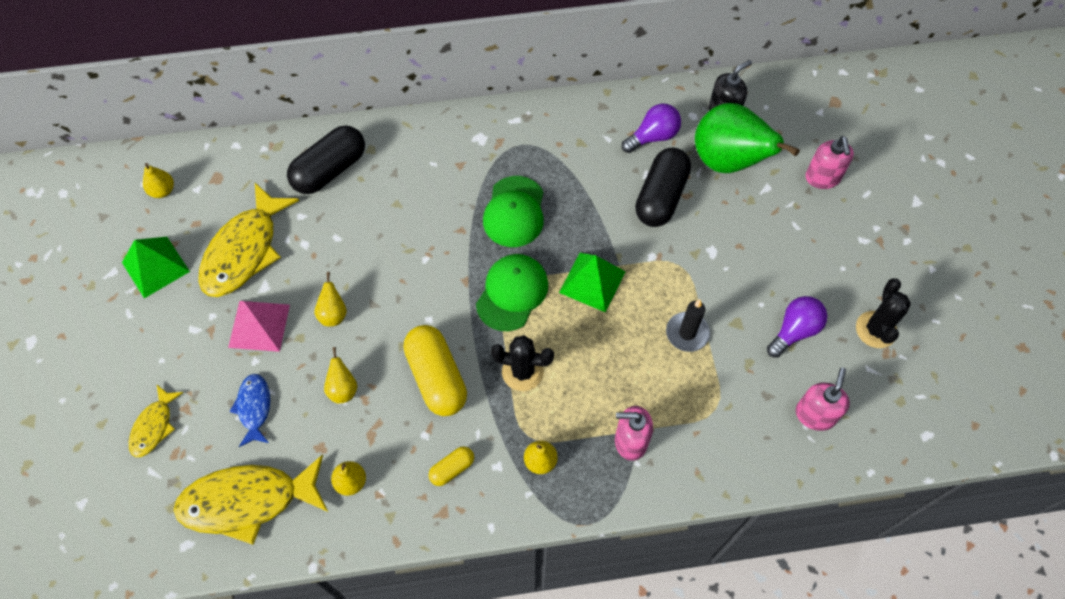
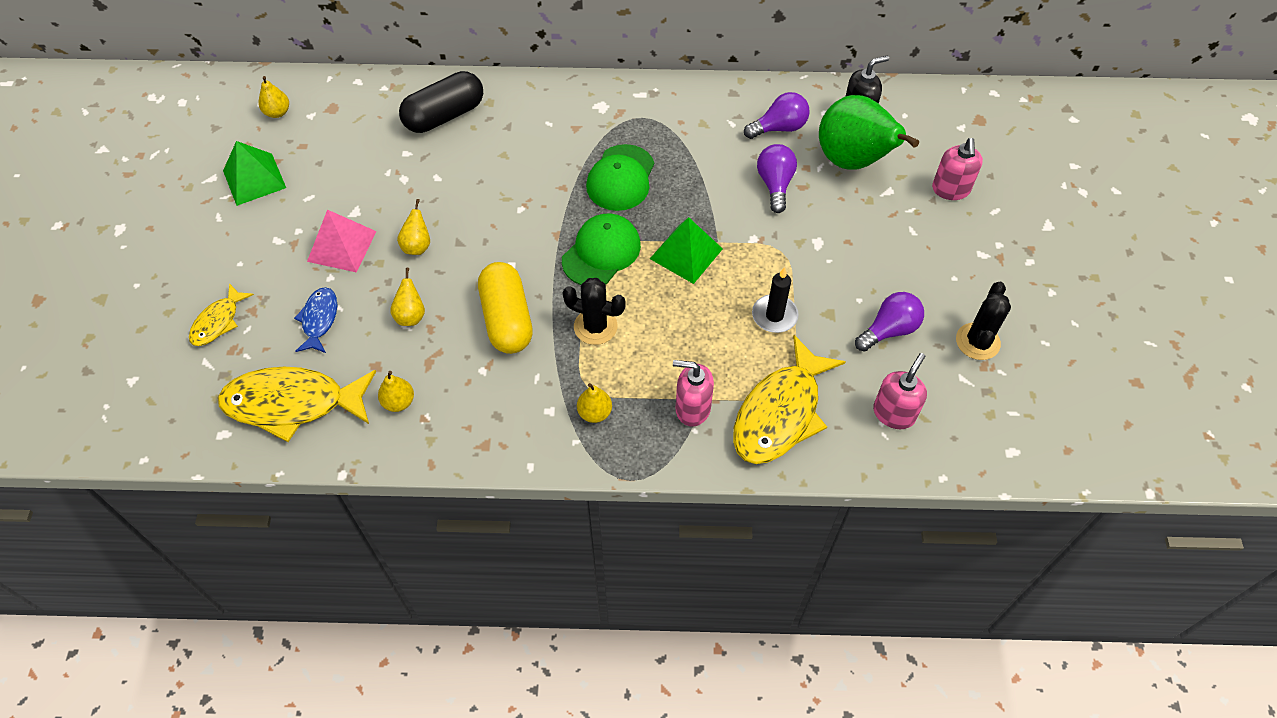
camera: 10 degrees right, 5 degrees down
yellow fish [198,183,299,297] -> yellow fish moved to [733,335,846,464]
yellow capsule [429,446,474,486] -> none
black capsule [635,148,691,227] -> purple light bulb [757,144,797,213]

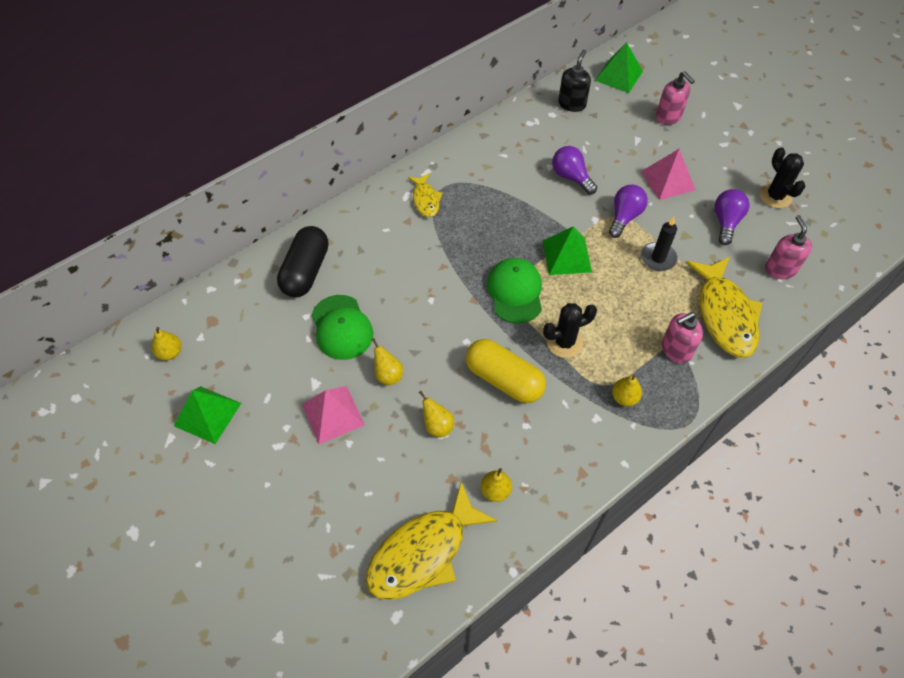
camera: 40 degrees left, 0 degrees up
yellow fish [189,283,254,346] -> yellow fish moved to [408,173,443,217]
blue fish [294,287,337,353] -> none
green cap [586,144,654,211] -> green cap moved to [311,295,373,360]
purple light bulb [744,92,810,139] -> purple light bulb moved to [609,185,648,238]
green pear [819,95,919,170] -> none
none -> green pyramid [595,42,643,93]
none -> pink pyramid [641,149,696,200]

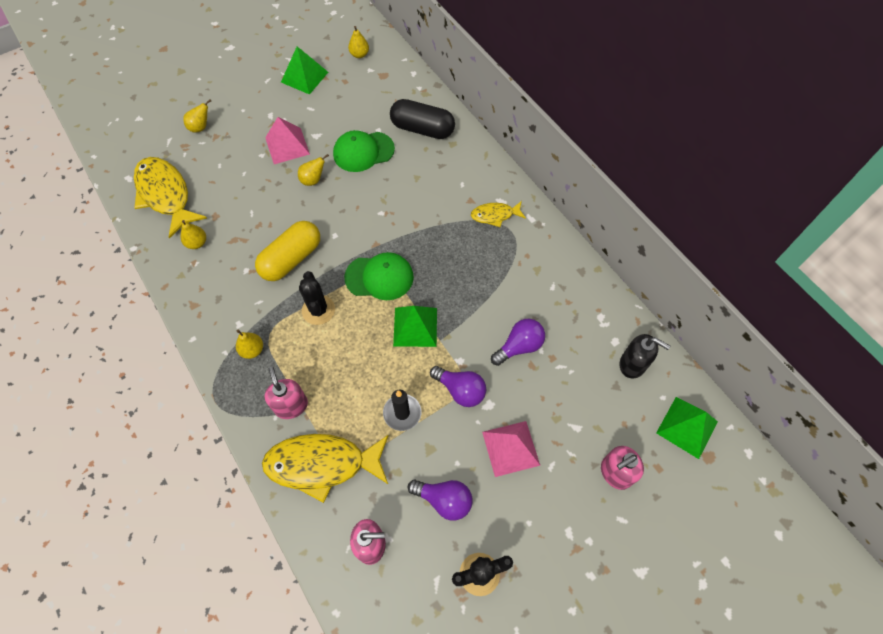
camera: 95 degrees right, 5 degrees up
yellow pear [419,391,454,437] -> yellow pear moved to [183,99,211,133]

